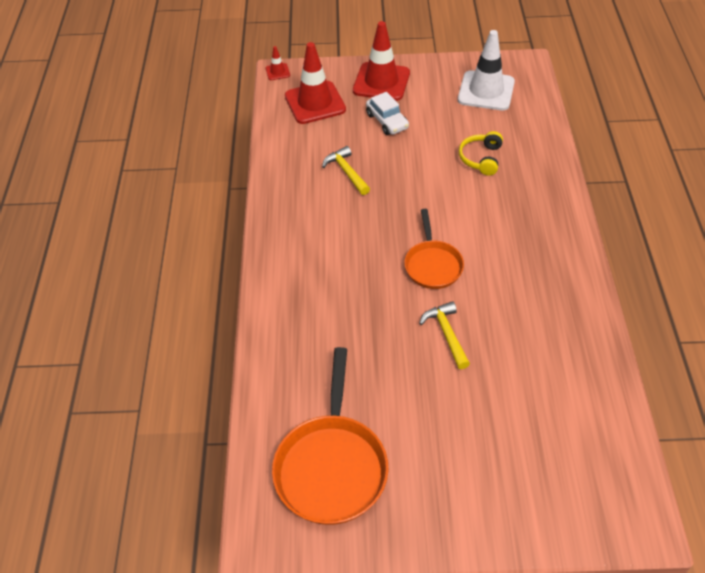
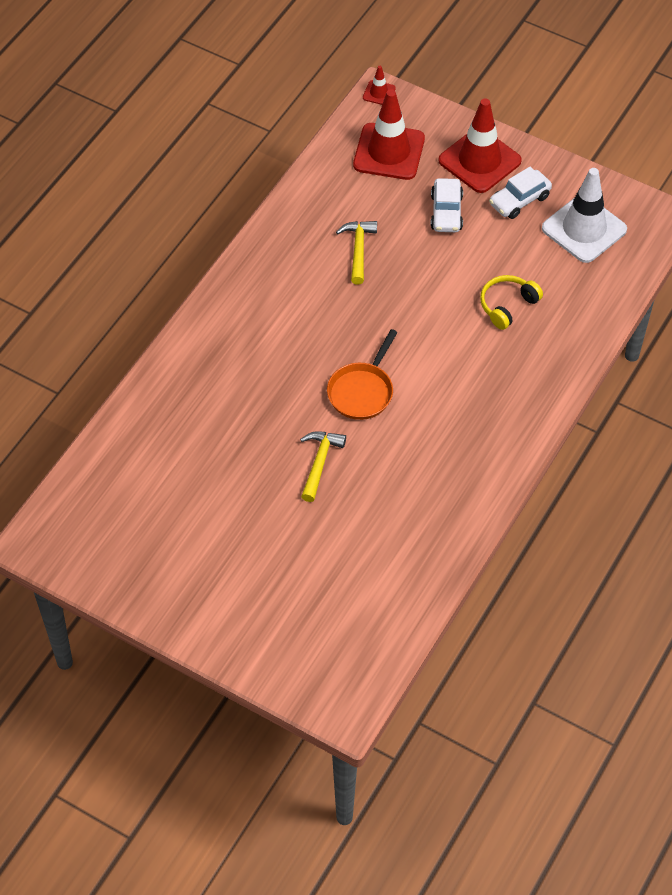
camera: 30 degrees right, 5 degrees up
orange pan [272,347,389,525] -> none
none -> white car [489,167,552,219]

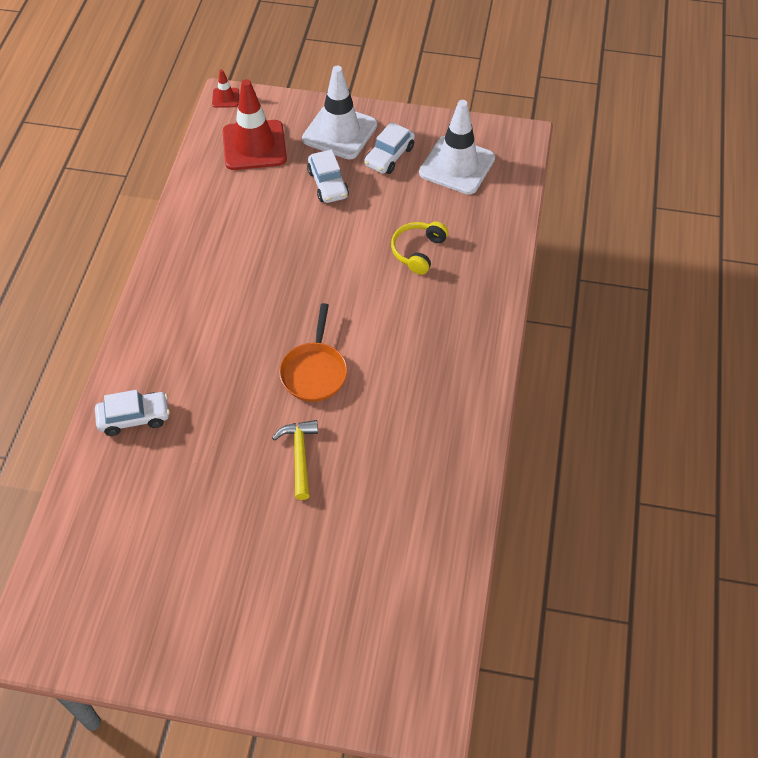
camera: 20 degrees left, 0 degrees up
yellow hammer [336,221,377,284] -> none
red traffic cone [438,99,522,193] -> white traffic cone [302,66,377,160]
none -> white car [95,390,170,436]

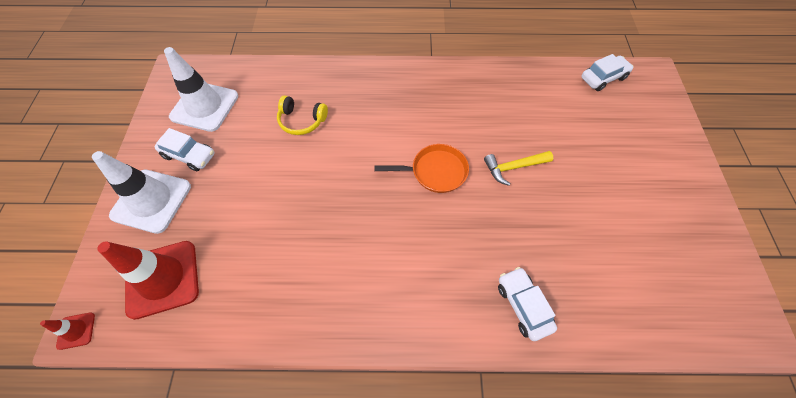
camera: 100 degrees left, 5 degrees up
white car [307,149,349,203] -> white car moved to [581,54,634,91]

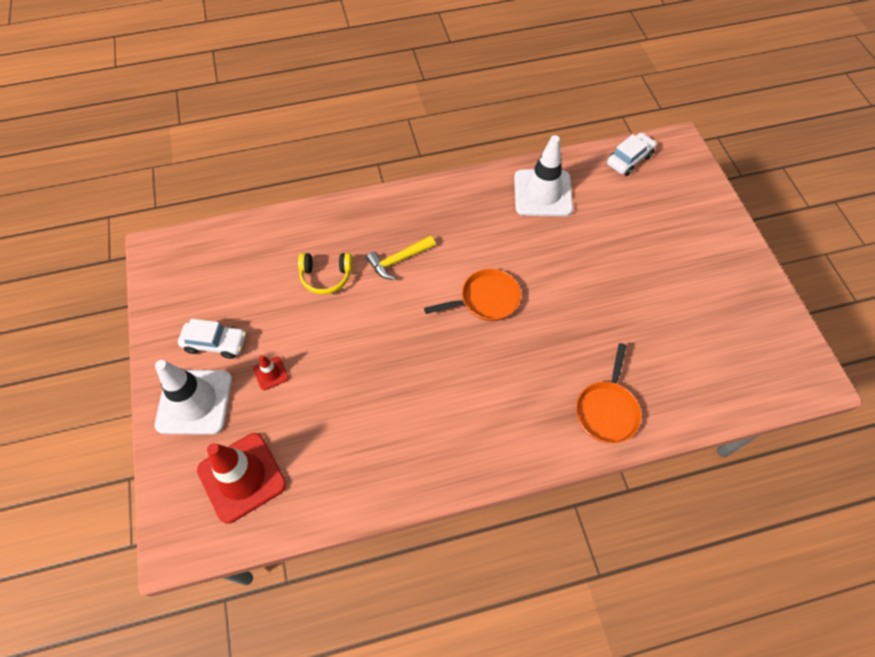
camera: 15 degrees left, 0 degrees up
red traffic cone [40,313,95,350] -> red traffic cone moved to [253,355,289,391]
white traffic cone [164,47,238,132] -> white traffic cone moved to [514,135,573,216]
yellow hammer [484,151,553,186] -> yellow hammer moved to [366,236,435,280]
white car [498,267,557,341] -> orange pan [576,343,642,443]

